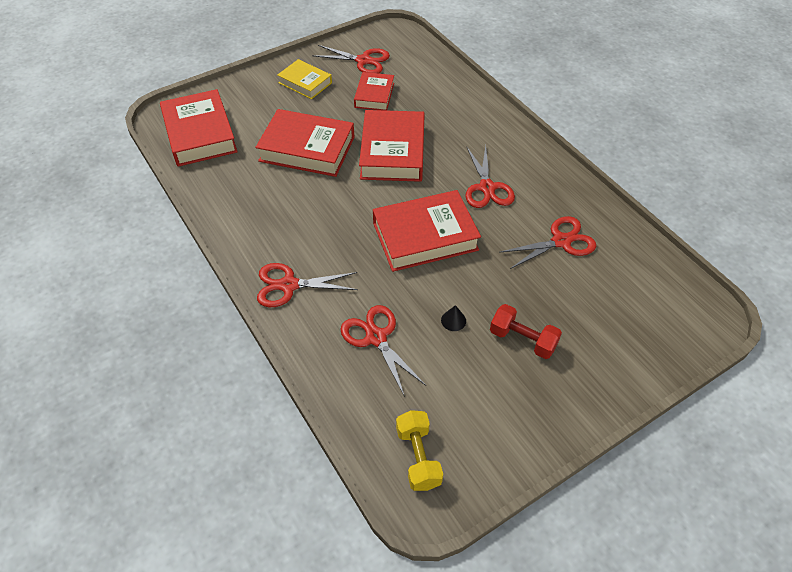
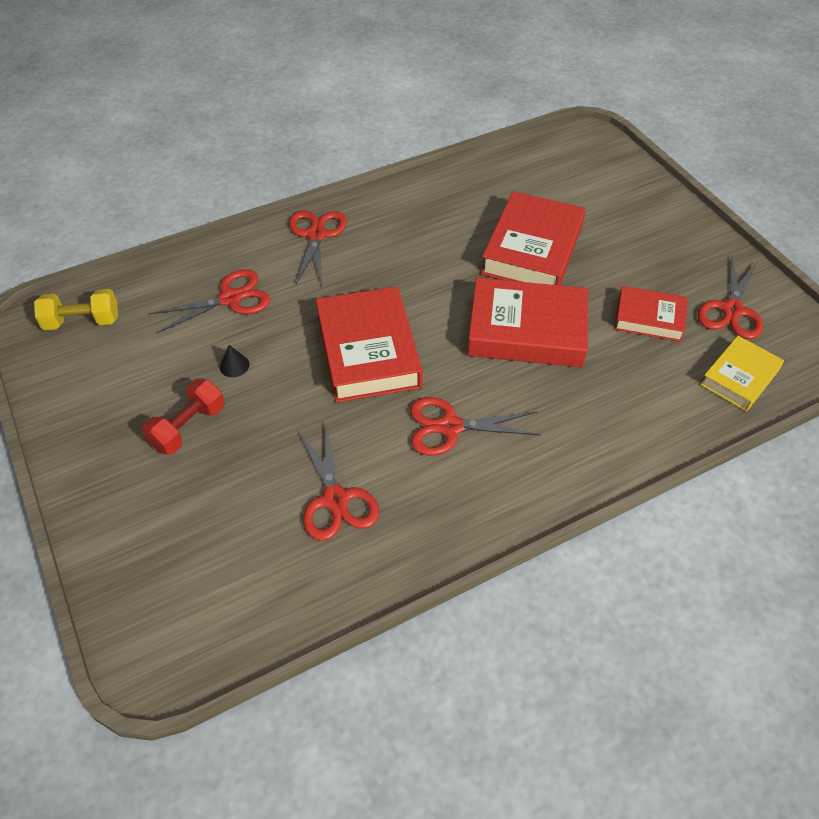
camera: 95 degrees right, 0 degrees up
red book [160,89,238,167] -> none
yellow book [277,59,332,99] -> yellow book moved to [700,336,784,411]

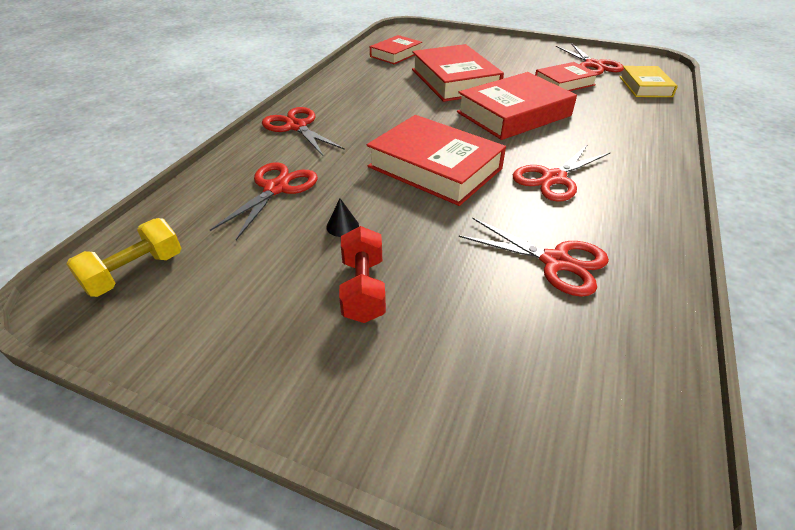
camera: 40 degrees left, 10 degrees down
none -> red book [370,35,422,64]

